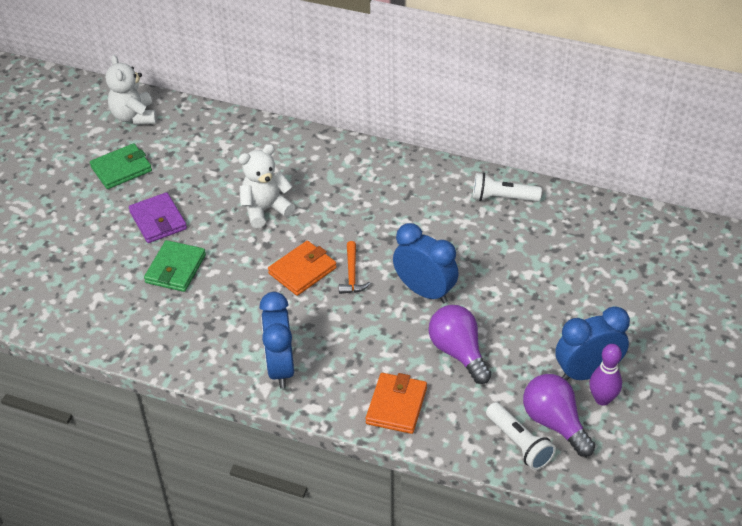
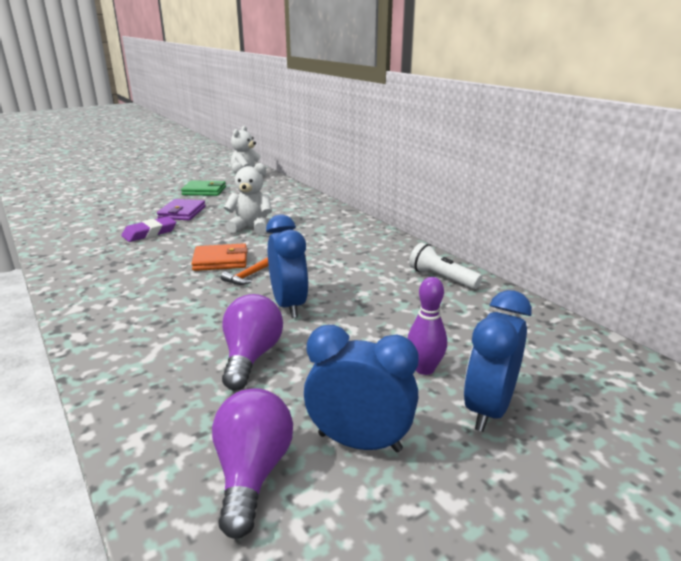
camera: 35 degrees right, 20 degrees down
green wallet [144,240,206,292] -> purple eraser [121,216,176,242]
blue clock [260,292,294,388] -> blue clock moved to [464,290,532,432]
orange wallet [365,373,427,434] -> none
white flashlight [486,402,556,470] -> none
purple bowling pin [589,344,622,406] -> purple bowling pin moved to [407,277,447,375]

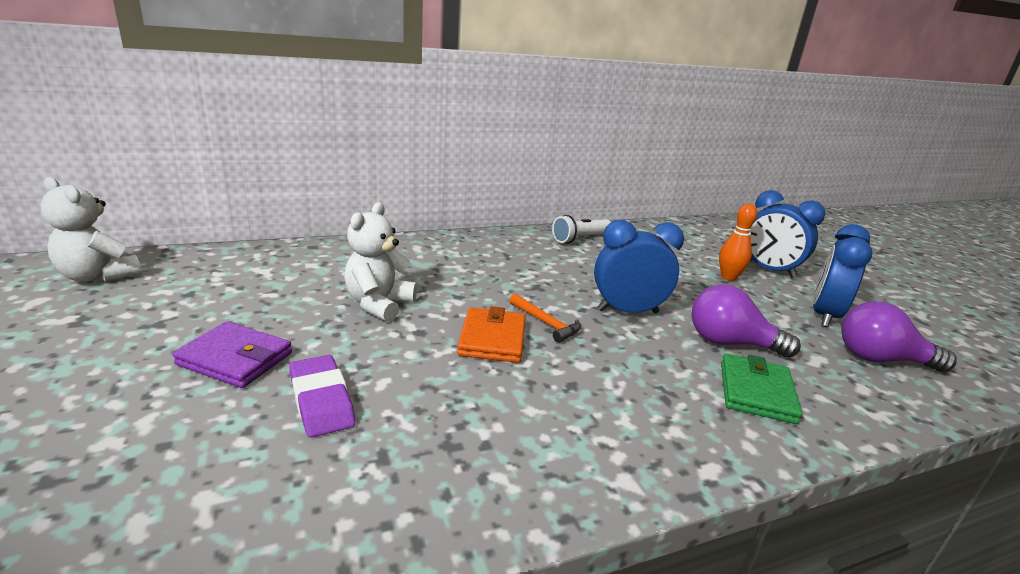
camera: 80 degrees left, 0 degrees up
green wallet [181,180,226,196] -> green wallet moved to [721,353,802,424]
purple bowling pin [407,277,447,375] -> orange bowling pin [719,204,758,281]

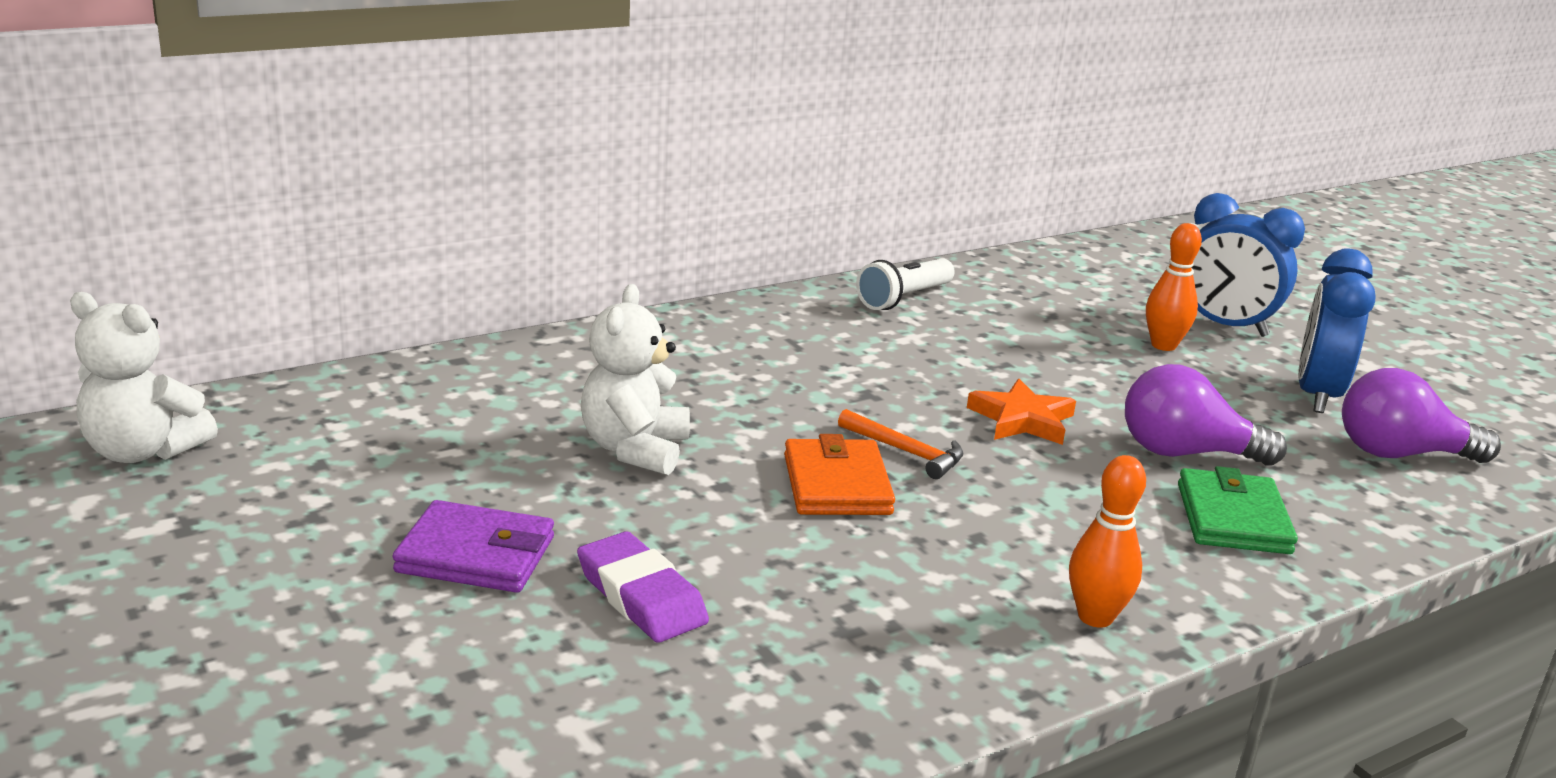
camera: 10 degrees left, 0 degrees up
blue clock [594,220,684,313] -> orange star [967,379,1076,445]
none -> orange bowling pin [1069,455,1146,628]

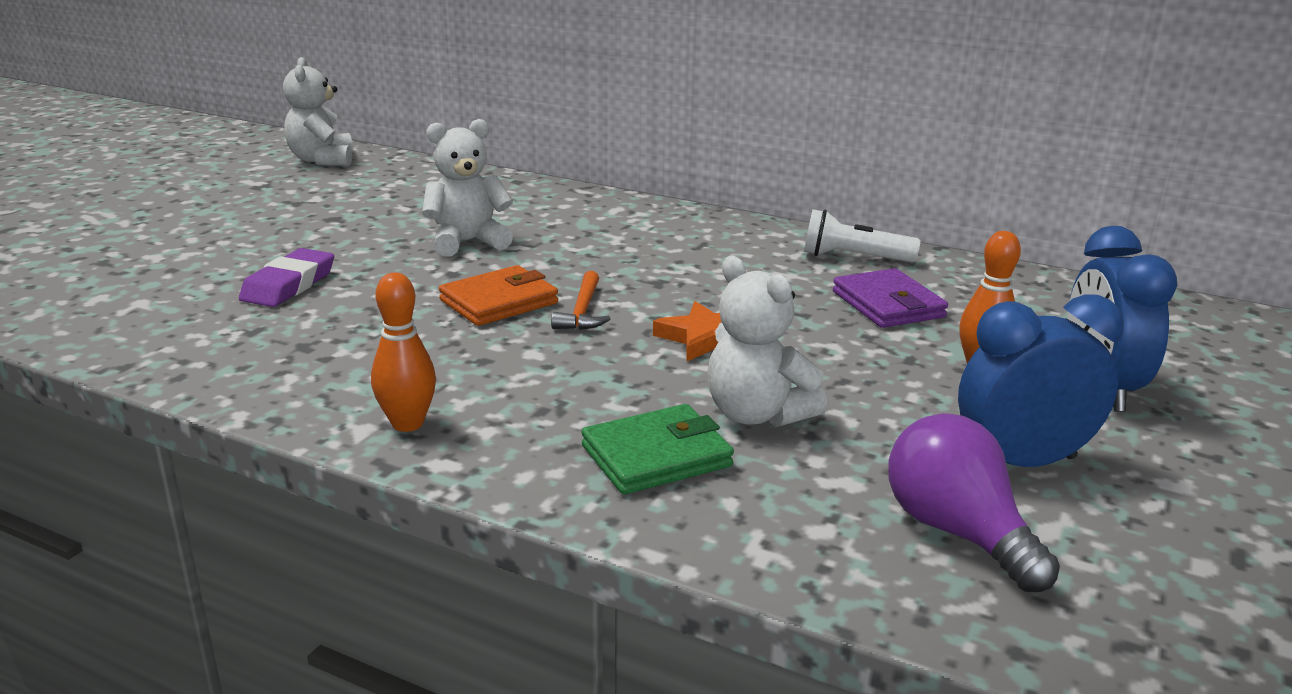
camera: 60 degrees right, 0 degrees up
purple wallet [393,500,554,593] -> purple wallet moved to [833,268,948,328]
purple light bulb [1125,364,1287,466] -> white teddy bear [708,256,827,427]

